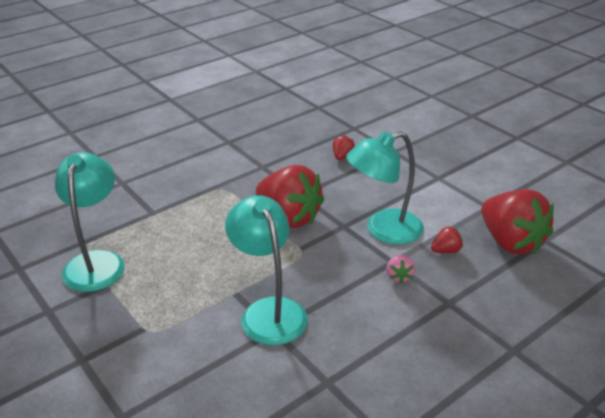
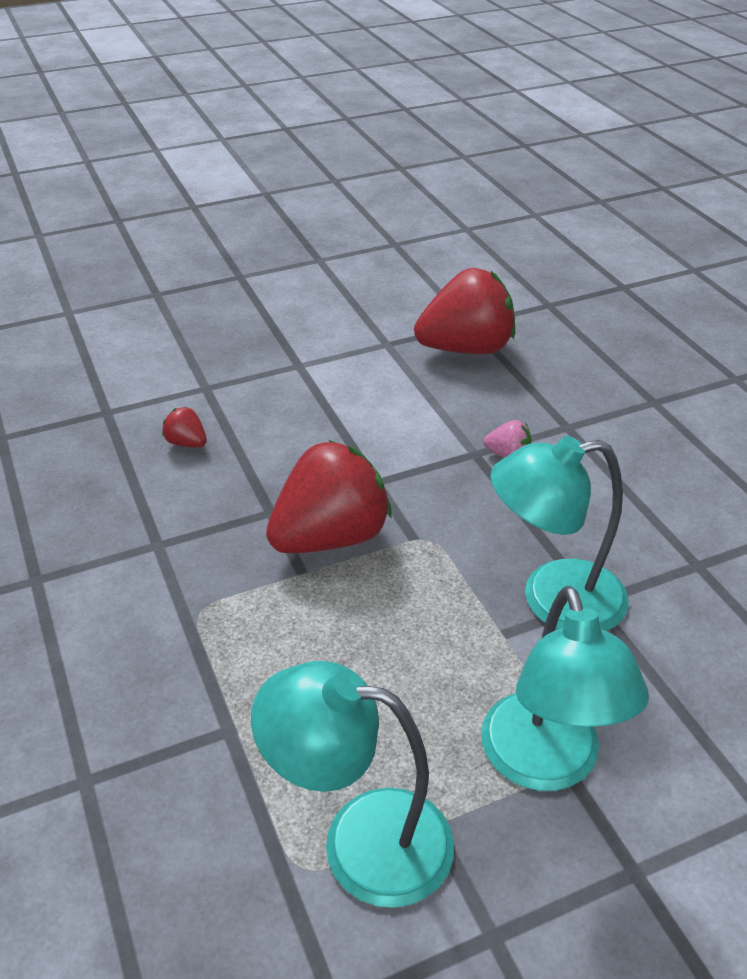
camera: 75 degrees left, 5 degrees up
turquoise lamp [346,131,424,244] -> turquoise lamp moved to [481,586,649,791]
red strawberry [431,226,463,253] -> none

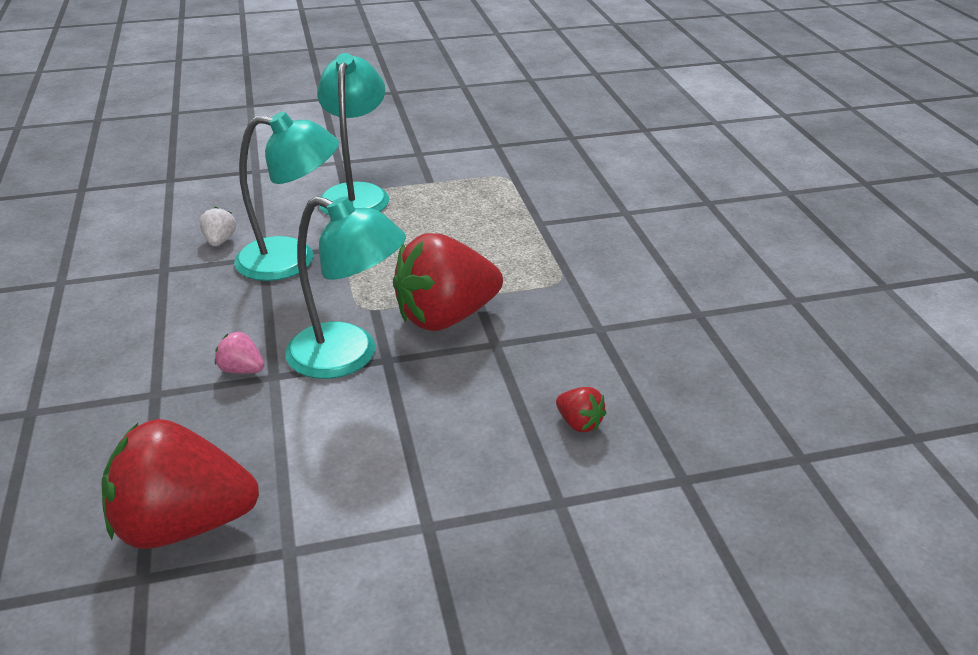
camera: 170 degrees left, 5 degrees down
turquoise lamp [251,661,454,908] -> turquoise lamp moved to [285,196,406,379]
none -> white strawberry [200,207,236,246]

